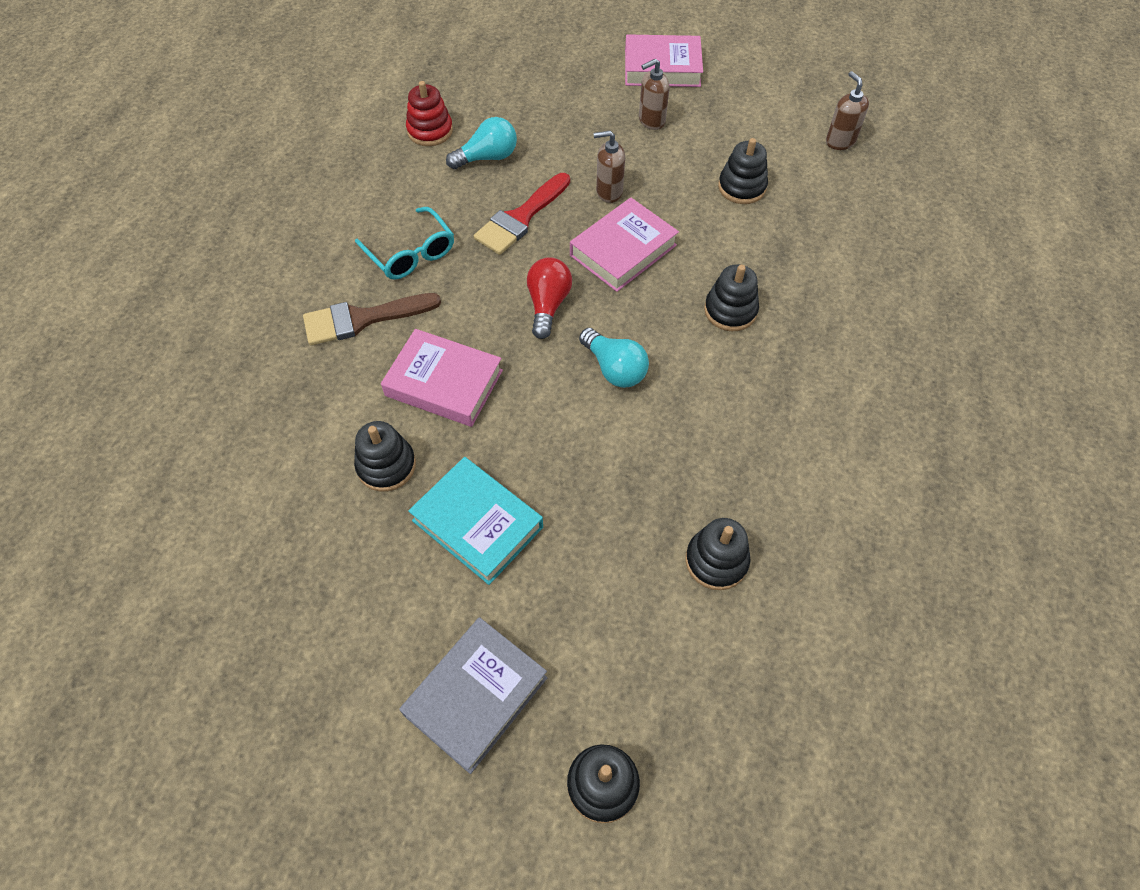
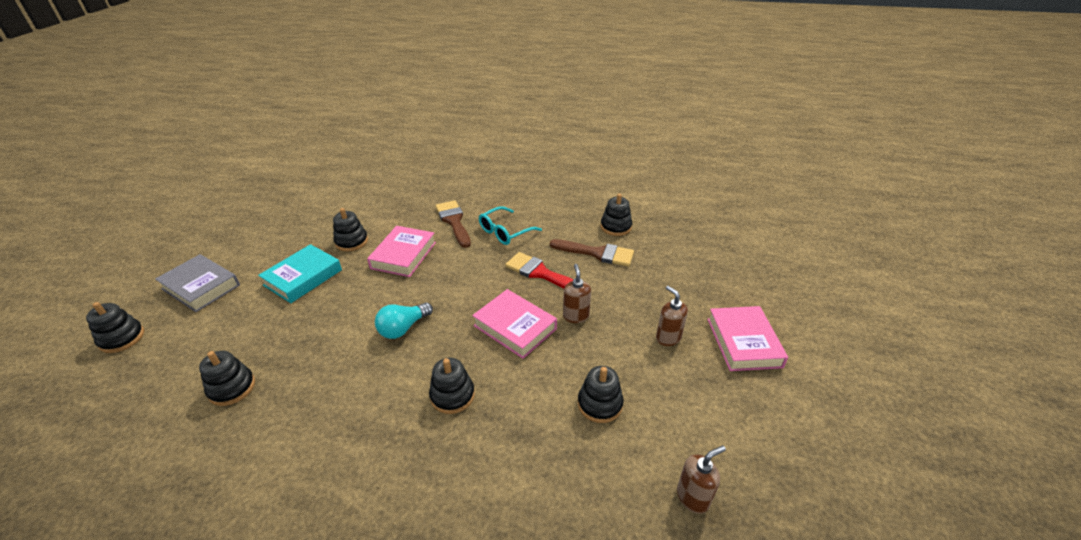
camera: 85 degrees right, 20 degrees down
red stacking toy [406,81,453,146] -> black stacking toy [601,194,632,236]
turquoise light bulb [446,117,517,169] -> brown brush [550,239,634,266]
red light bulb [527,257,572,339] -> none

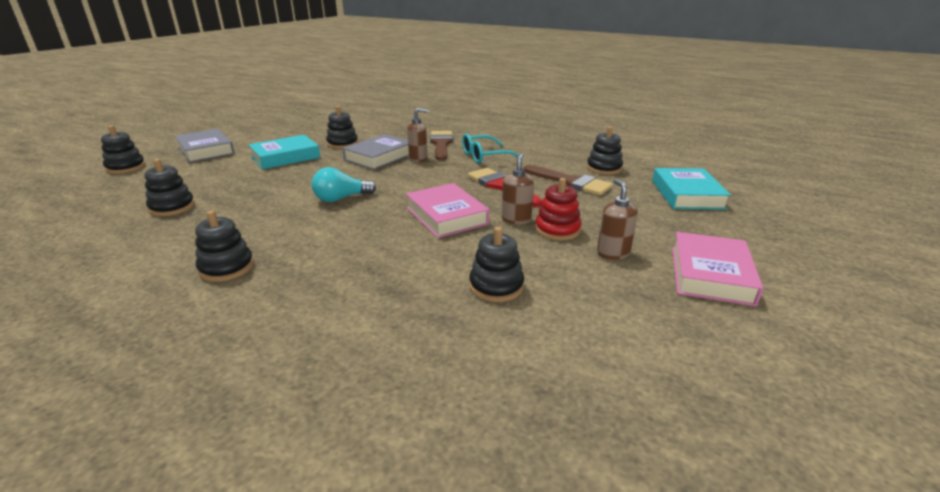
camera: 20 degrees right, 10 degrees down
pink book [367,226,436,277] -> grey book [342,134,409,170]
black stacking toy [429,358,475,414] -> black stacking toy moved to [195,211,254,282]
brown soap dispenser [677,446,726,514] -> brown soap dispenser moved to [407,108,428,163]
none -> red stacking toy [535,178,581,240]
none -> turquoise book [652,168,731,210]

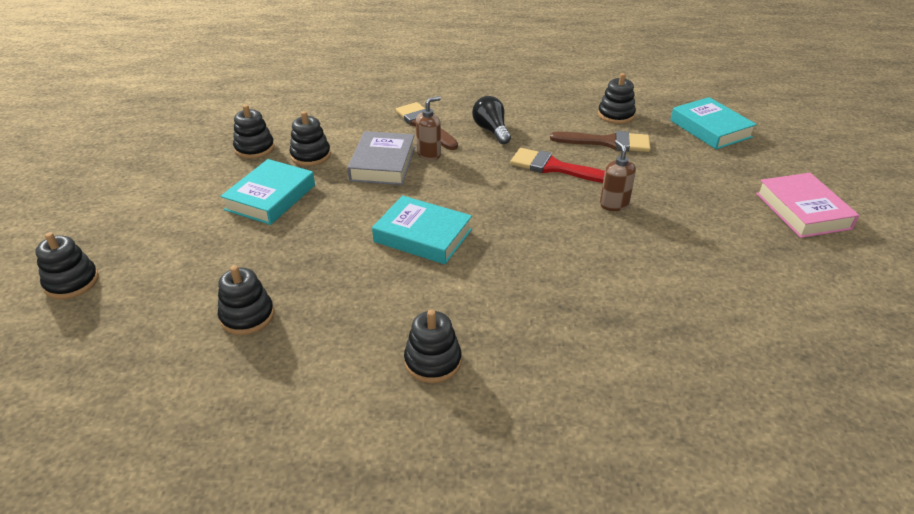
camera: 30 degrees left, 10 degrees up
grey book [175,129,235,163] -> none
turquoise light bulb [311,167,376,202] -> turquoise book [372,195,472,264]
pink book [406,183,489,238] -> none
turquoise glasses [462,133,523,164] -> black light bulb [472,96,511,144]
black stacking toy [469,227,524,302] -> black stacking toy moved to [233,104,275,159]
red stacking toy [535,178,581,240] -> none
brown soap dispenser [597,179,638,260] -> none

